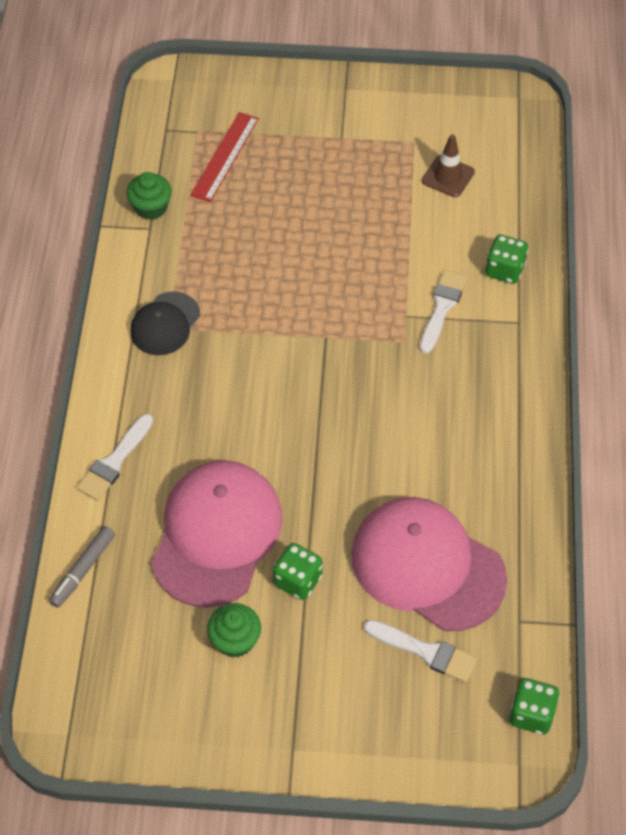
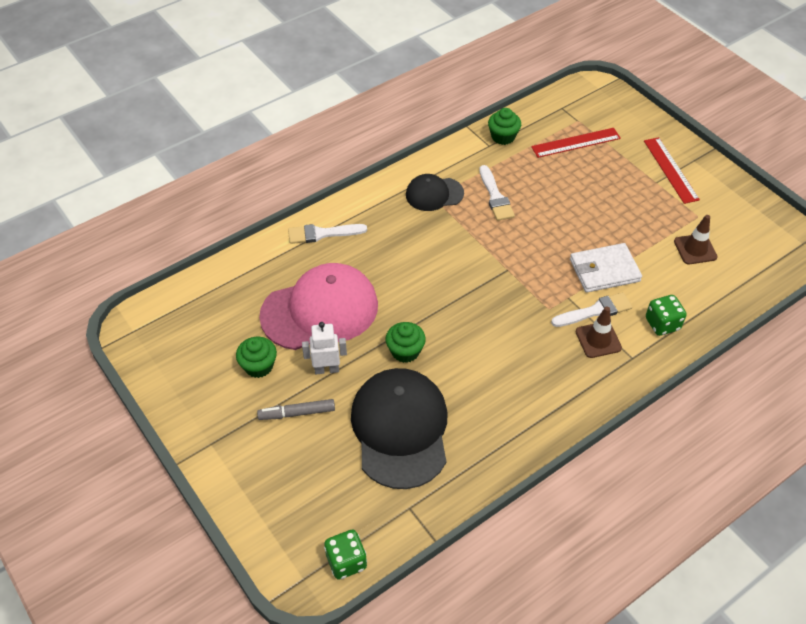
camera: 50 degrees right, 5 degrees down
grey marker [49,526,115,608] -> grey marker moved to [257,399,335,420]
green dice [273,543,323,600] -> white robot [302,322,347,374]
pink cap [351,497,507,631] -> black cap [351,368,447,489]
white brush [364,620,477,683] -> white brush moved to [479,165,515,221]
none -> green cupcake [386,322,426,363]
none -> white wallet [570,243,642,293]
none -> brown traffic cone [575,306,622,358]
none -> red ruler [644,137,700,204]

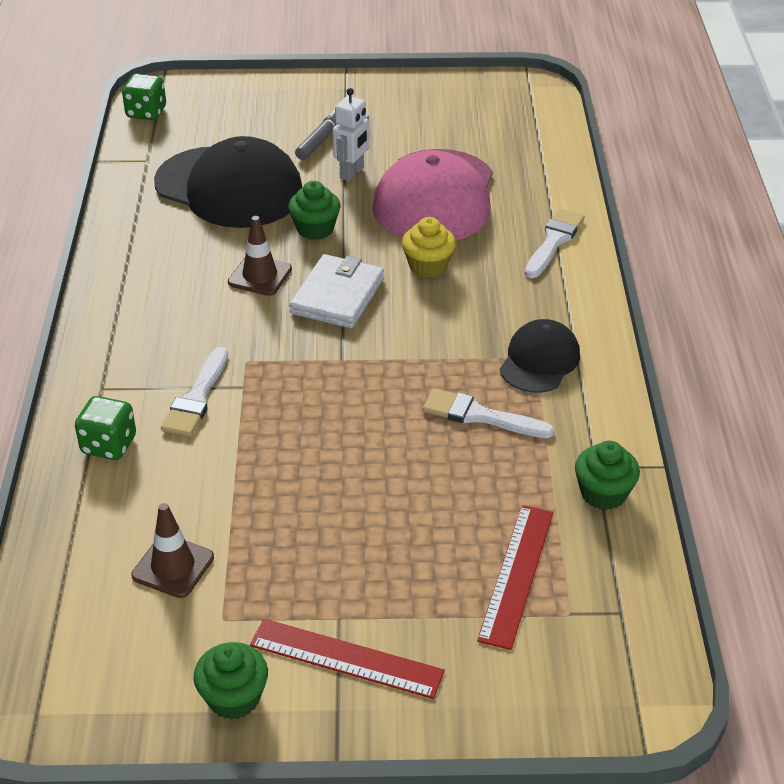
camera: 125 degrees right, 10 degrees down
green cupcake [236,337,277,378] -> green cupcake moved to [193,642,268,720]
white wallet [570,243,642,293] -> white wallet moved to [289,254,384,328]
brown traffic cone [575,306,622,358] -> brown traffic cone moved to [228,216,292,296]
none -> yellow cupcake [402,217,456,278]

